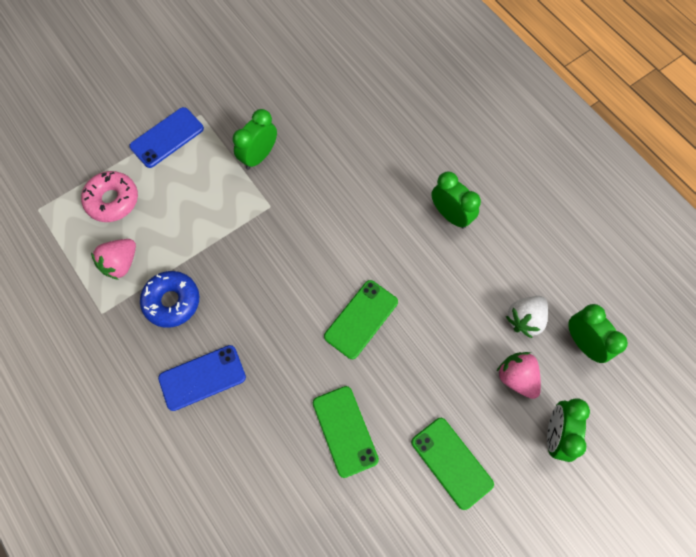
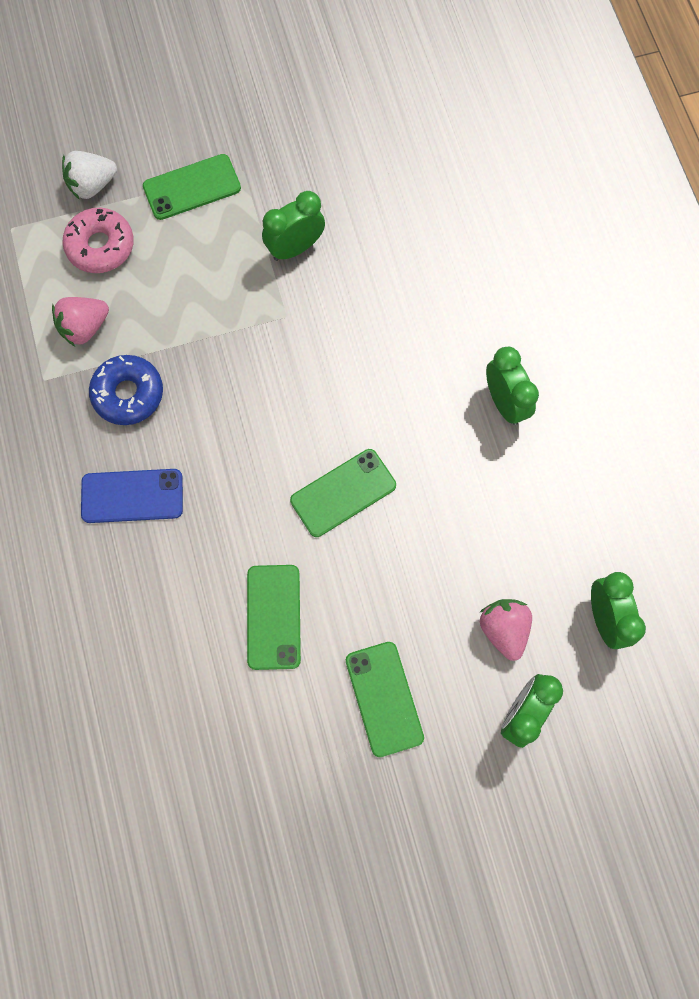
camera: 20 degrees right, 5 degrees up
blue phone [129,107,204,168] -> green phone [143,154,241,220]
white strawberry [506,296,548,338] -> white strawberry moved to [62,151,117,200]

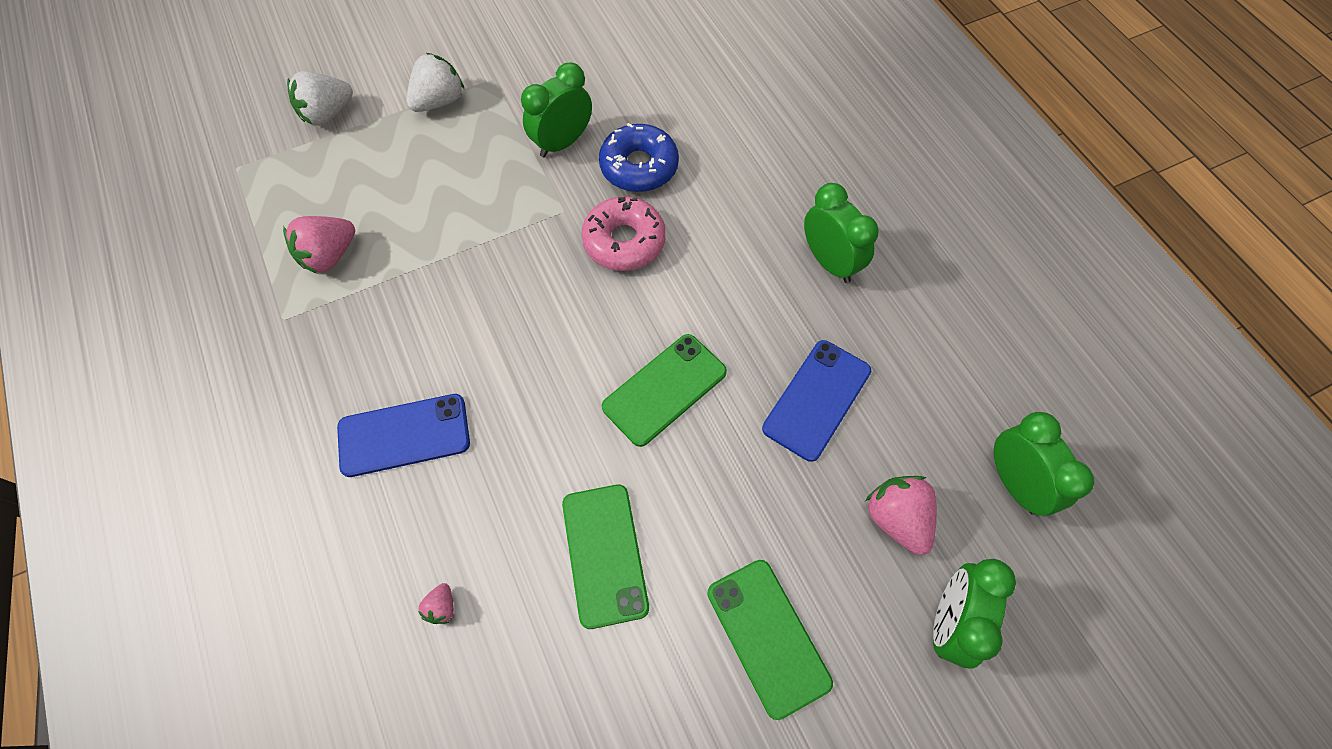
camera: 10 degrees left, 10 degrees down
pink donut [62,208,134,273] -> pink donut moved to [581,197,666,271]
blue donut [89,355,163,425] -> blue donut moved to [599,123,679,192]
green phone [143,154,241,220] -> white strawberry [406,53,464,112]
none -> pink strawberry [418,583,454,624]
none -> blue phone [762,340,871,462]

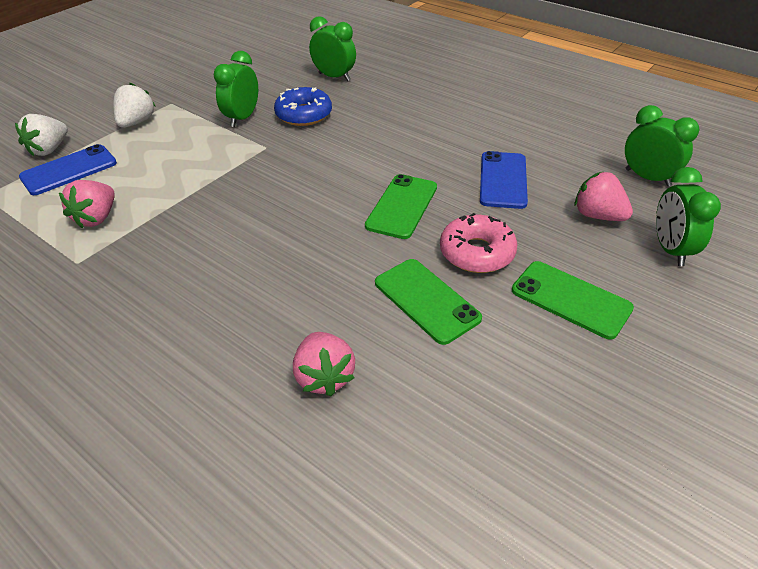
camera: 25 degrees left, 20 degrees down
blue phone [337,394,470,477] -> blue phone moved to [19,144,117,195]
pink strawberry [418,583,454,624] -> pink strawberry [293,332,355,396], size x2.03
pink donut [581,197,666,271] -> pink donut moved to [440,213,517,273]
green clock [804,183,879,283] -> green clock moved to [309,16,356,81]

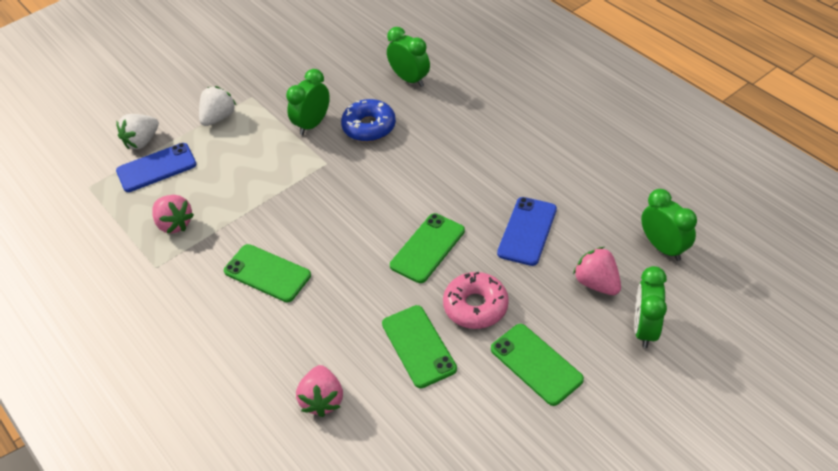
camera: 15 degrees right, 5 degrees up
pink strawberry [59,180,115,229] -> pink strawberry turned 75 degrees counterclockwise [152,195,194,233]
none -> green phone [224,244,311,302]

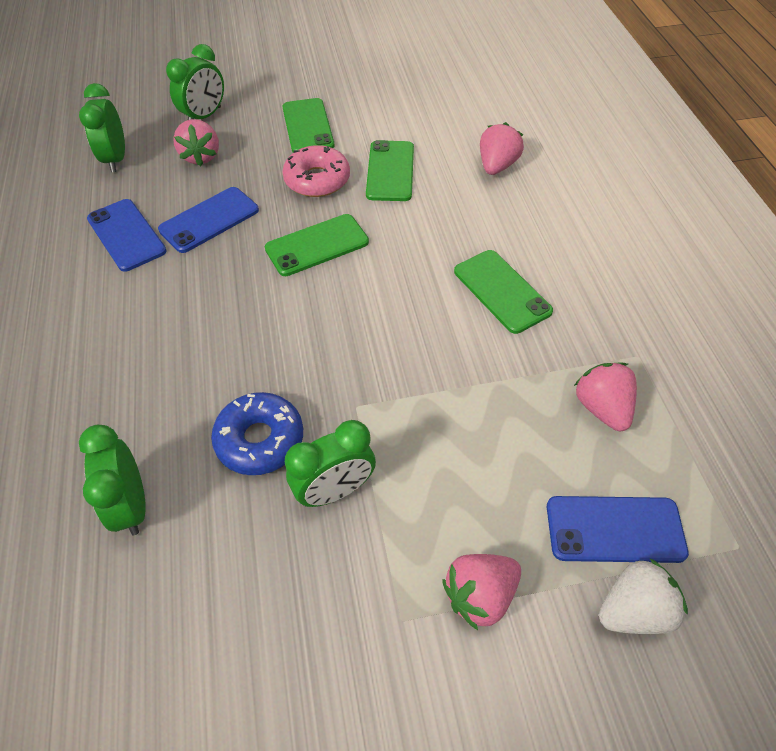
camera: 155 degrees left, 5 degrees up
white strawberry [199,86,236,126] -> pink strawberry [442,554,521,630]
none -> blue phone [87,199,167,272]

